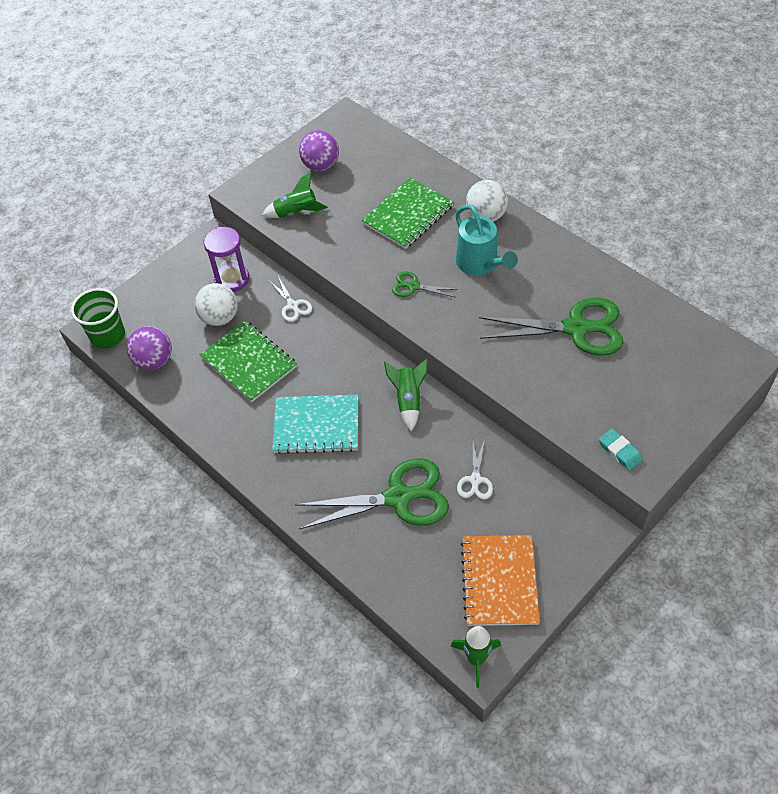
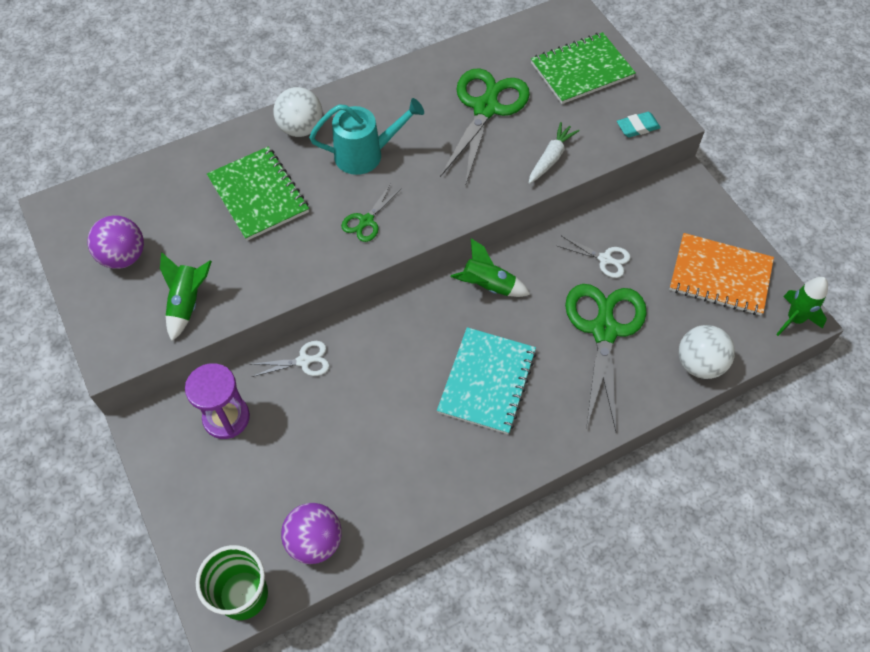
camera: 75 degrees left, 5 degrees up
white ball [194,283,238,326] -> white ball moved to [679,325,735,379]
green notebook [200,321,297,402] -> green notebook moved to [531,32,636,104]
none -> white carrot [529,122,579,184]

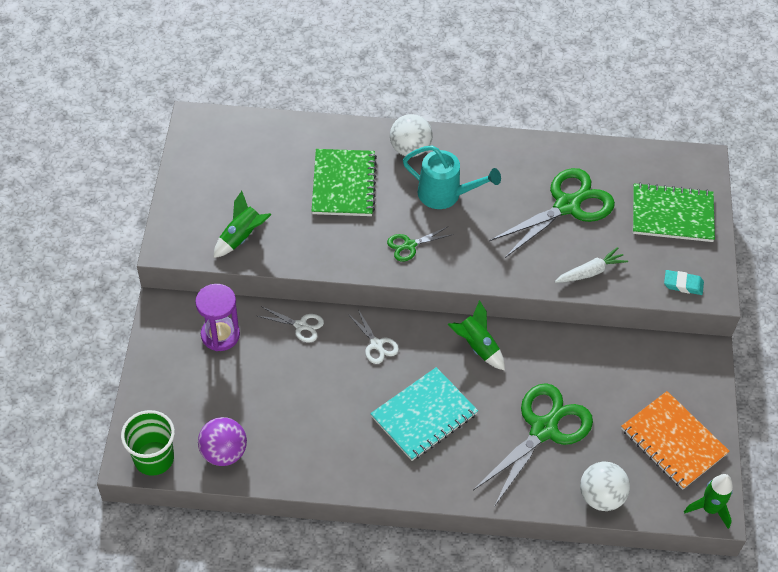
camera: 30 degrees right, 5 degrees down
purple ball [87,215,144,269] -> none
white scissors [558,236,630,278] -> white scissors moved to [348,309,399,364]

